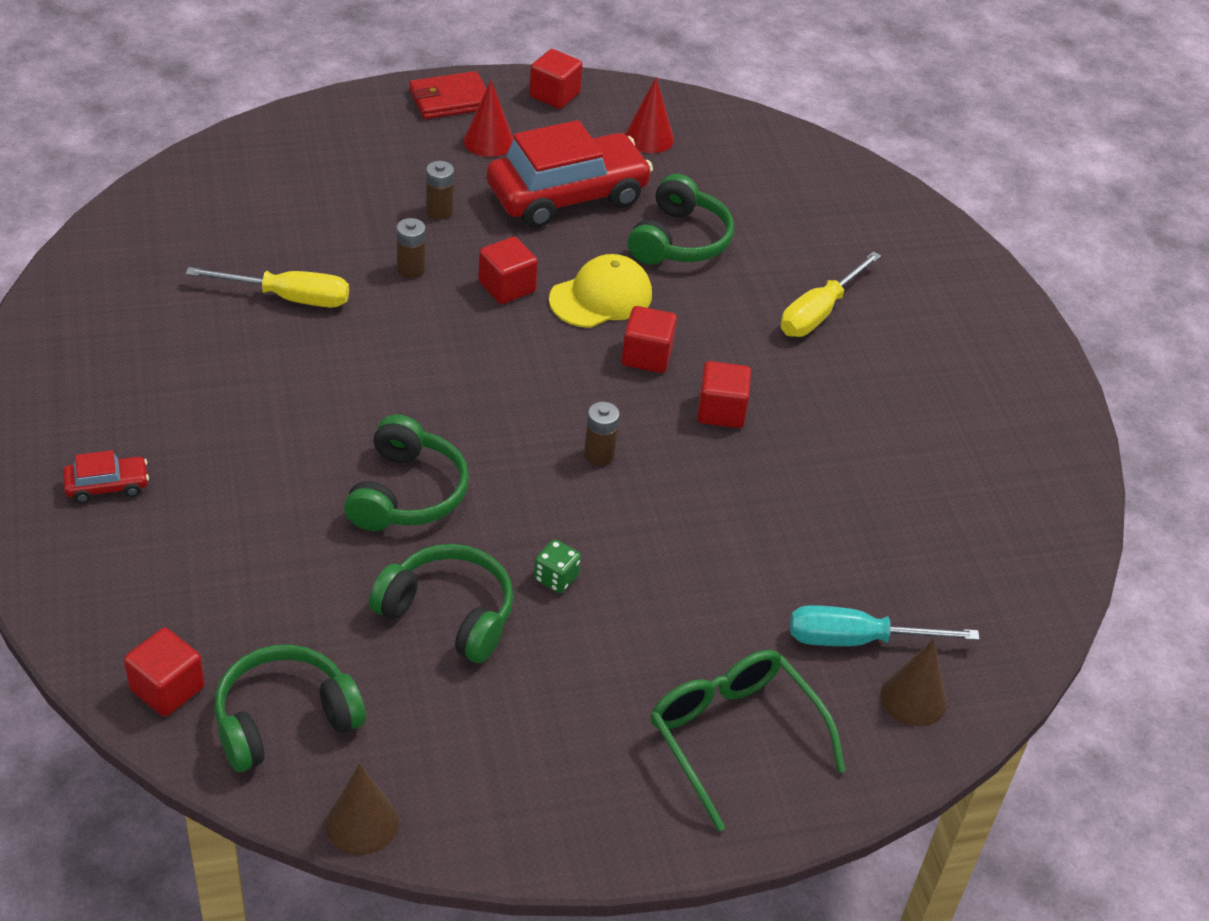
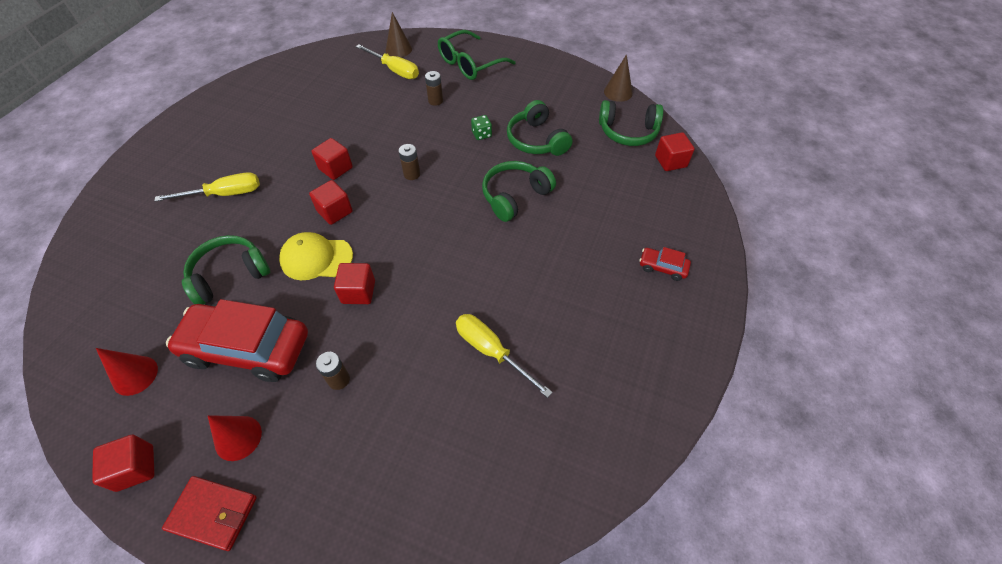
camera: 140 degrees left, 10 degrees up
brown battery [397,218,426,278] -> brown battery moved to [425,71,443,106]
green glasses [650,650,846,832] -> green glasses turned 45 degrees clockwise [438,30,516,80]
turquoise screwdriver [790,605,980,646] -> yellow screwdriver [356,44,419,79]

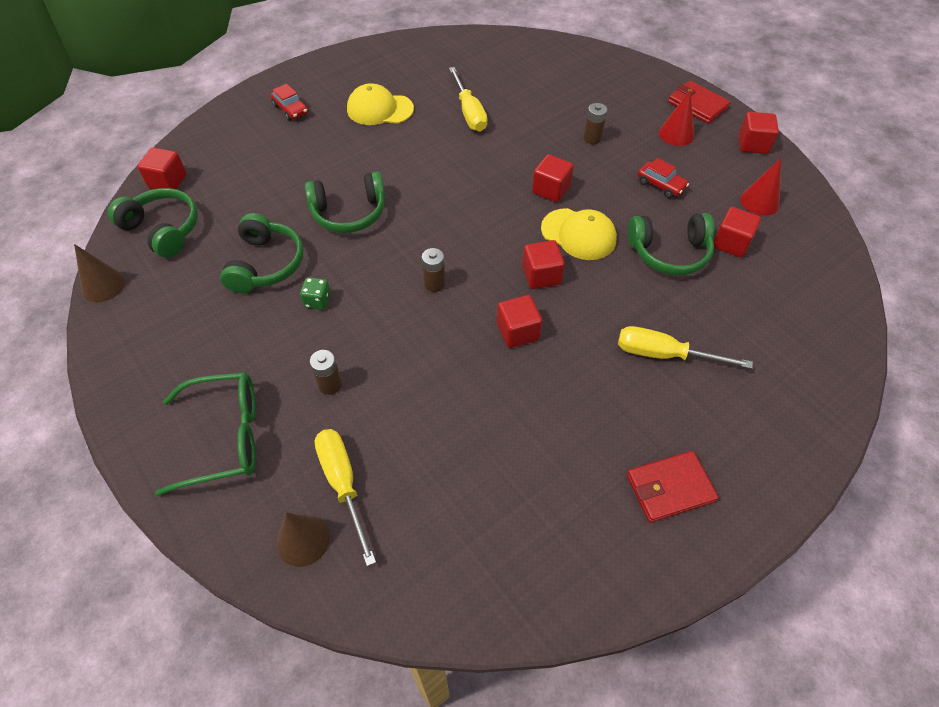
camera: 150 degrees left, 0 degrees up
red car [166,299,308,382] -> red car [638,158,689,198], size x0.43
none -> yellow cap [347,83,414,125]
none -> red wallet [627,451,719,523]
none -> red cube [714,207,761,258]

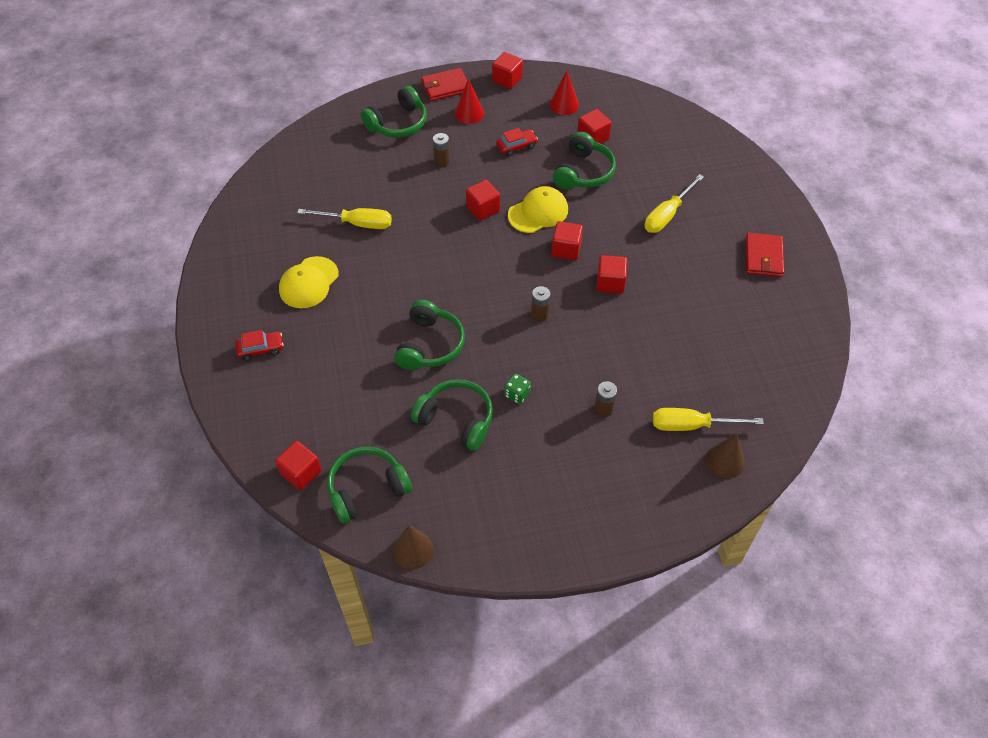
camera: 65 degrees left, 0 degrees up
green glasses [155,372,256,496] -> none
none -> green headphones [361,86,427,138]

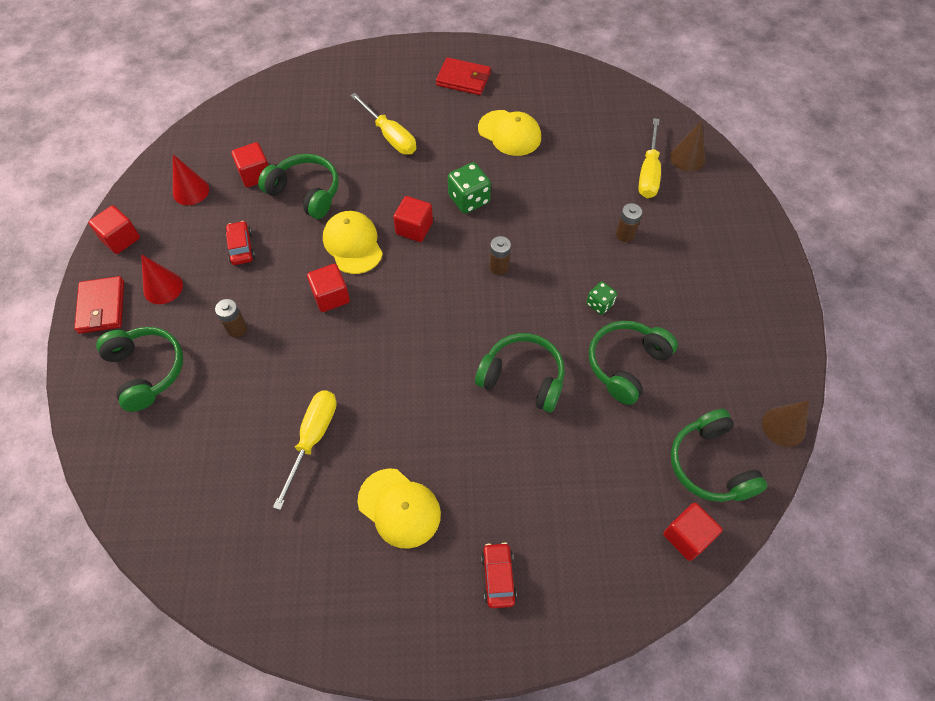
camera: 80 degrees left, 5 degrees up
red cube [596,255,627,294] -> green dice [448,162,491,214]
none -> yellow cap [478,110,541,156]

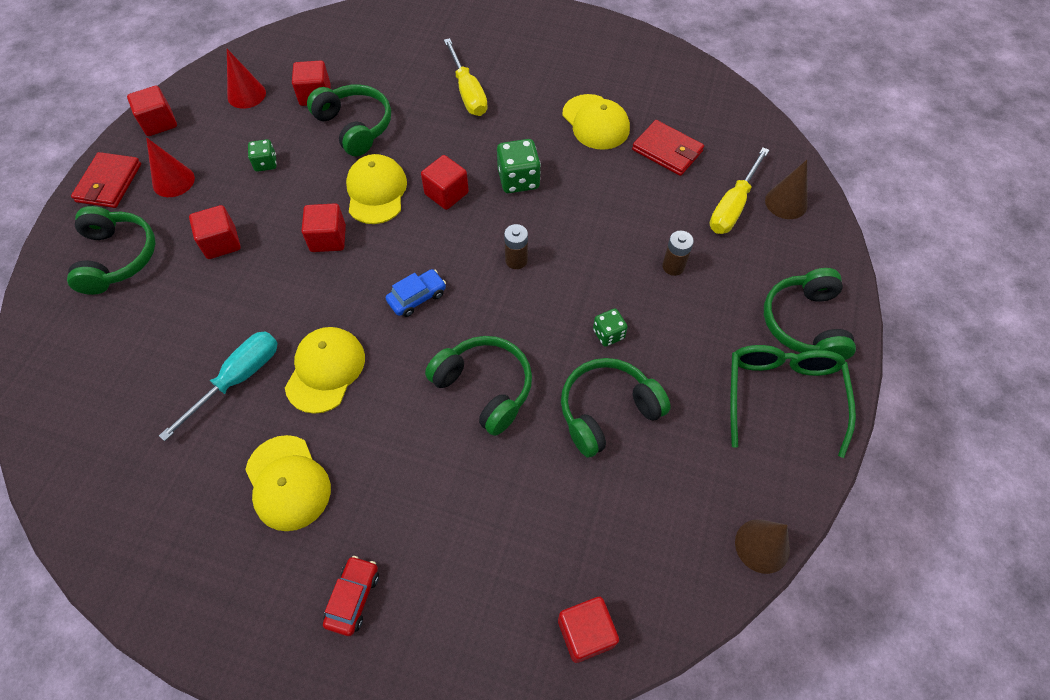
camera: 20 degrees right, 0 degrees up
brown battery [215,299,247,337] -> red cube [189,205,241,259]
red car [225,221,255,265] -> green dice [248,139,277,172]
yellow screwdriver [273,391,337,510] -> turquoise screwdriver [159,331,278,441]
red wallet [436,57,491,95] -> red wallet moved to [632,120,704,176]
green headphones [671,409,767,502] -> green headphones moved to [764,268,856,360]
none -> yellow cap [285,327,365,414]
none -> blue car [386,269,446,317]
none -> green glasses [730,345,856,458]

